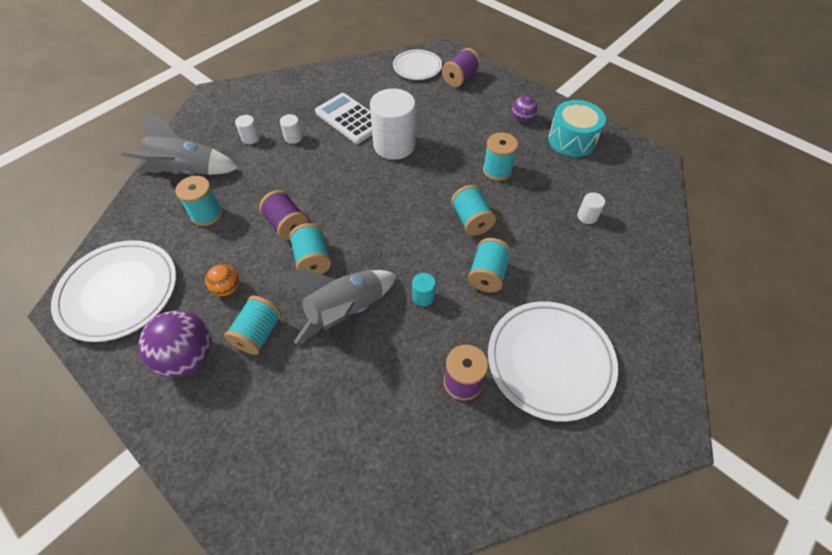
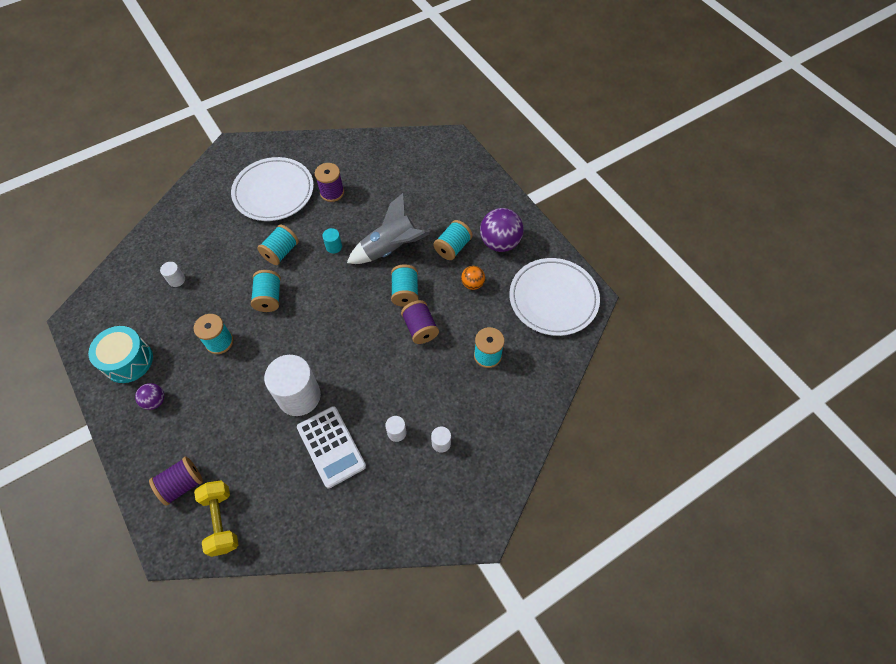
camera: 165 degrees left, 5 degrees up
grey rocket [121,110,239,175] -> none
white plate [393,50,442,80] -> yellow dumbbell [194,481,239,557]

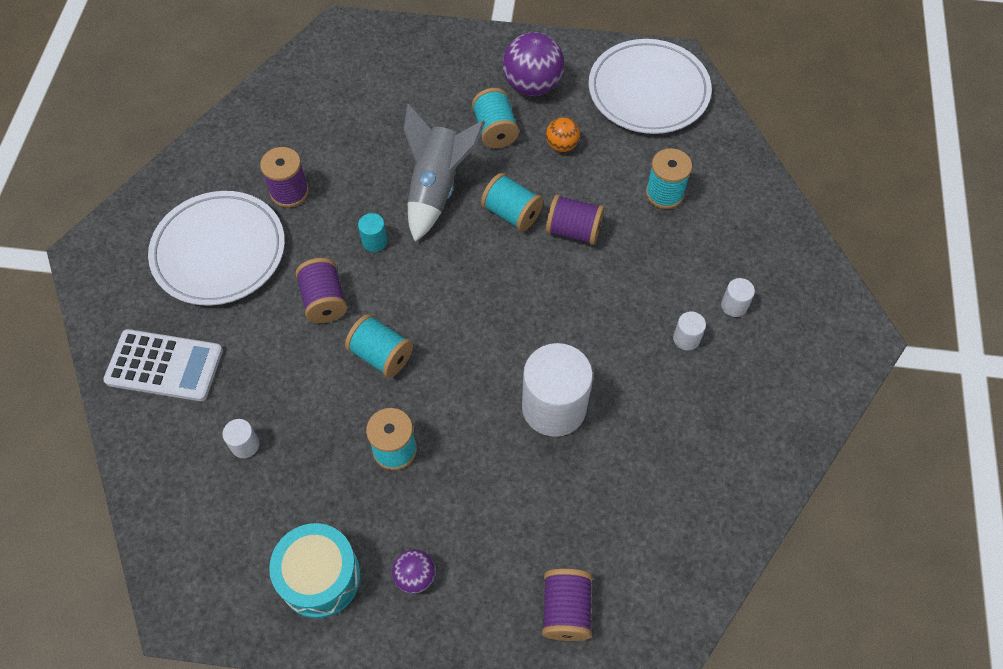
camera: 50 degrees left, 0 degrees up
yellow dumbbell [194,481,239,557] -> none
turquoise spool [257,224,299,265] -> purple spool [295,258,347,323]
white calculator [297,406,366,488] -> white calculator moved to [103,329,223,401]

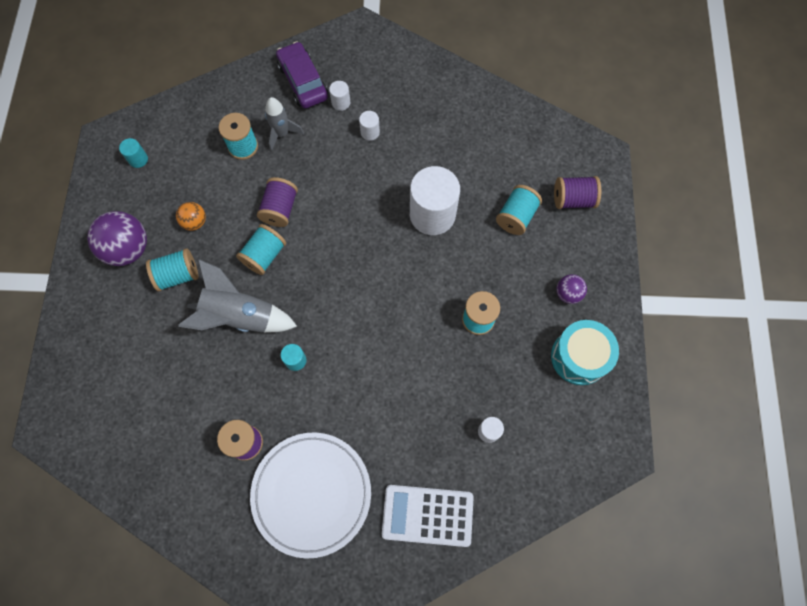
camera: 95 degrees left, 10 degrees up
white calculator [103,329,223,401] -> white calculator turned 90 degrees counterclockwise [382,485,474,547]
purple spool [295,258,347,323] -> none
turquoise spool [345,314,413,378] -> turquoise spool moved to [496,185,542,235]
white plate [589,39,712,134] -> turquoise cylinder [119,138,148,168]
none -> grey rocket [265,97,304,151]
none -> purple car [276,41,328,108]

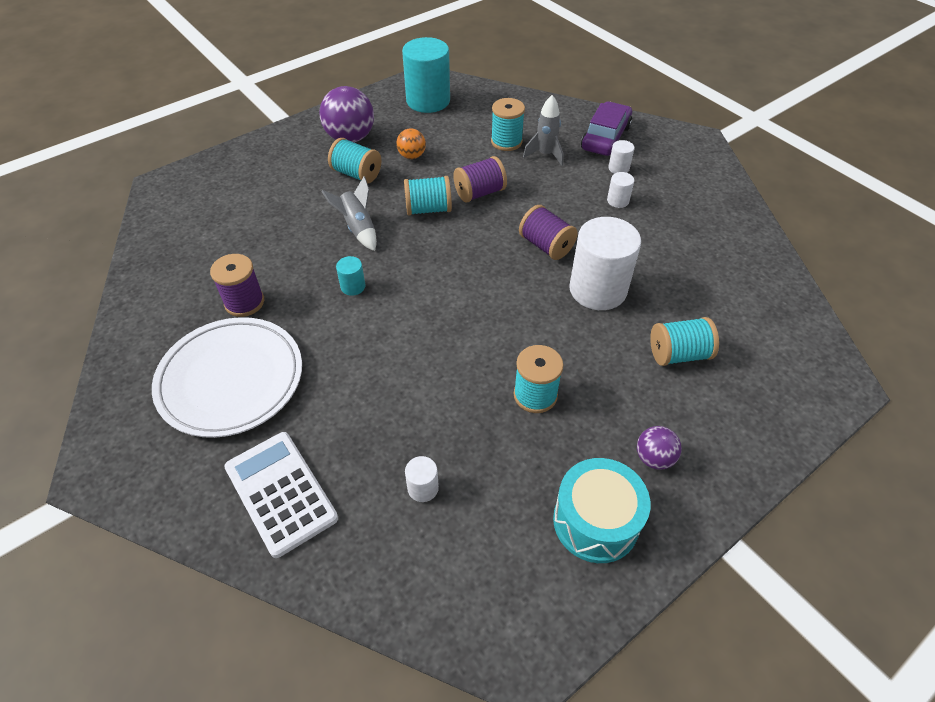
camera: 50 degrees right, 20 degrees down
turquoise cylinder [119,138,148,168] -> turquoise cylinder [402,37,450,113], size x2.31
grey rocket [178,259,297,333] -> grey rocket [321,176,377,251], size x0.63
purple spool [554,176,601,209] -> purple spool moved to [519,205,578,260]

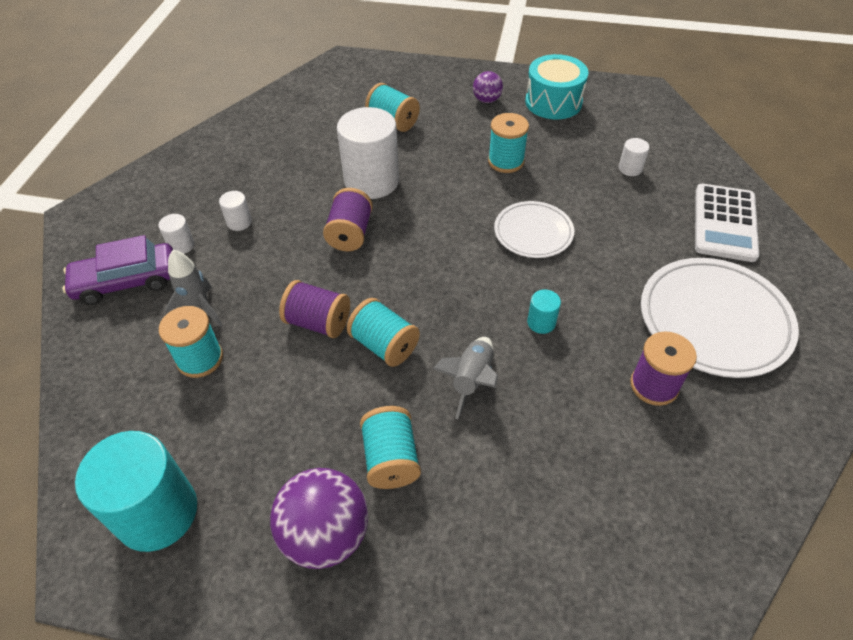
camera: 130 degrees left, 0 degrees up
orange ball [396,128,426,159] -> none
none -> white plate [494,201,574,258]

